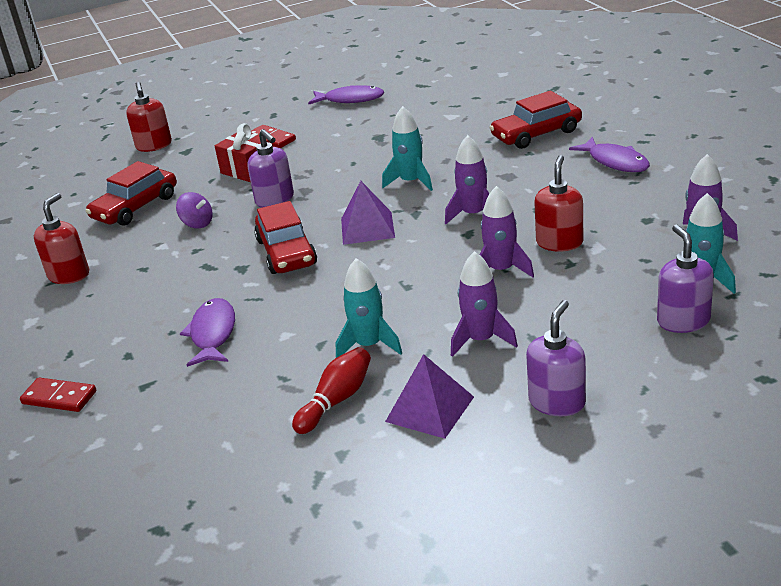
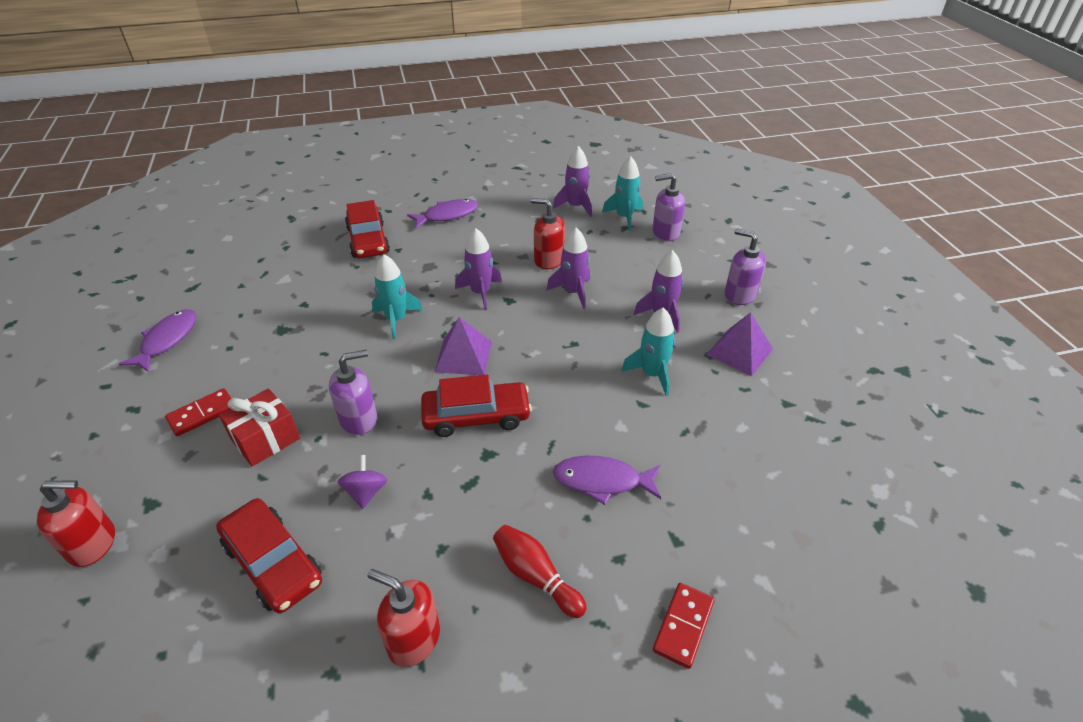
camera: 85 degrees left, 10 degrees up
purple spinning top [176,192,212,228] -> purple spinning top turned 45 degrees counterclockwise [337,455,387,509]
red bowling pin [292,347,371,434] -> red bowling pin moved to [493,525,587,618]

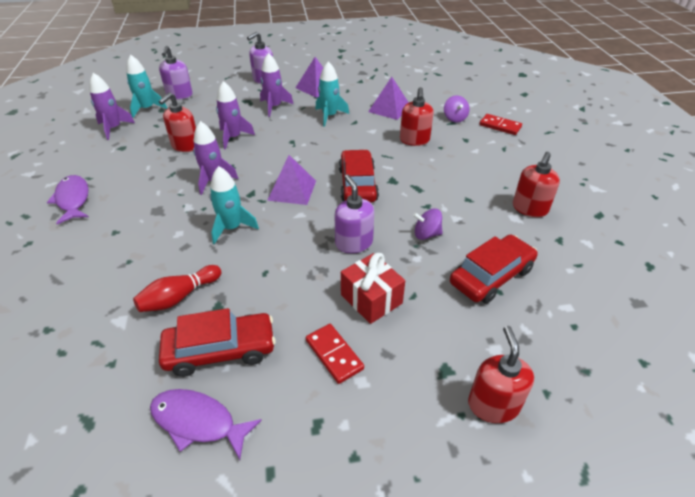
camera: 85 degrees left, 0 degrees up
red car [345,200,390,258] -> red car moved to [159,308,276,377]
red bowling pin [493,525,587,618] -> red bowling pin moved to [133,265,221,312]
purple fish [553,456,661,505] -> red soap dispenser [400,87,434,146]
none -> purple pyramid [368,77,409,120]
none -> purple spinning top [444,95,469,122]

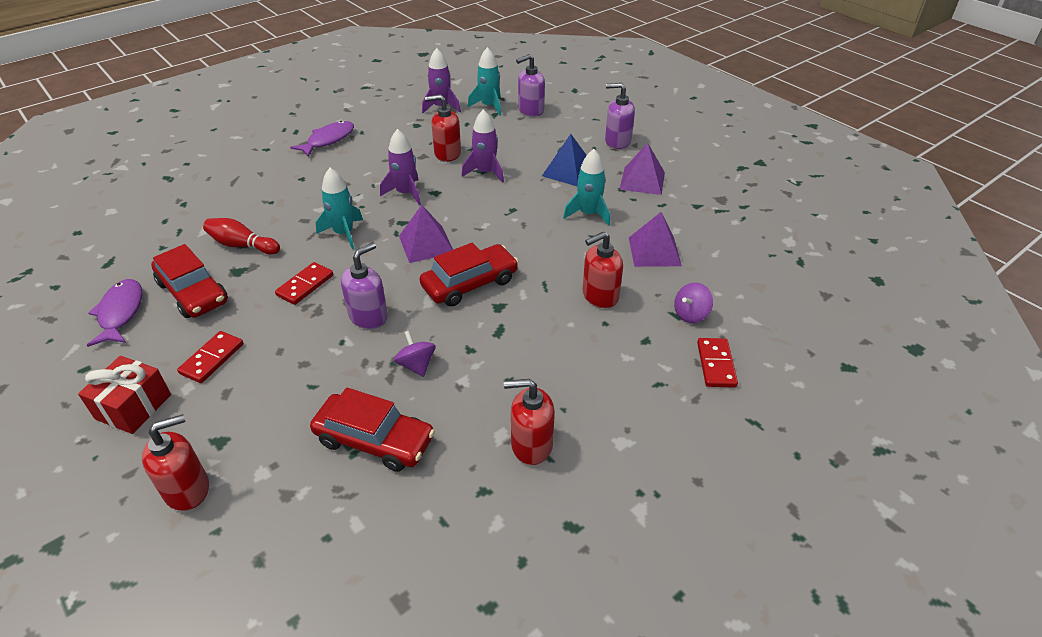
camera: 60 degrees right, 0 degrees up
purple rocket [260,53,293,117] -> blue pyramid [542,134,587,186]
red gift [341,253,405,324] -> red gift moved to [78,356,171,434]
none -> red domino [275,262,333,305]

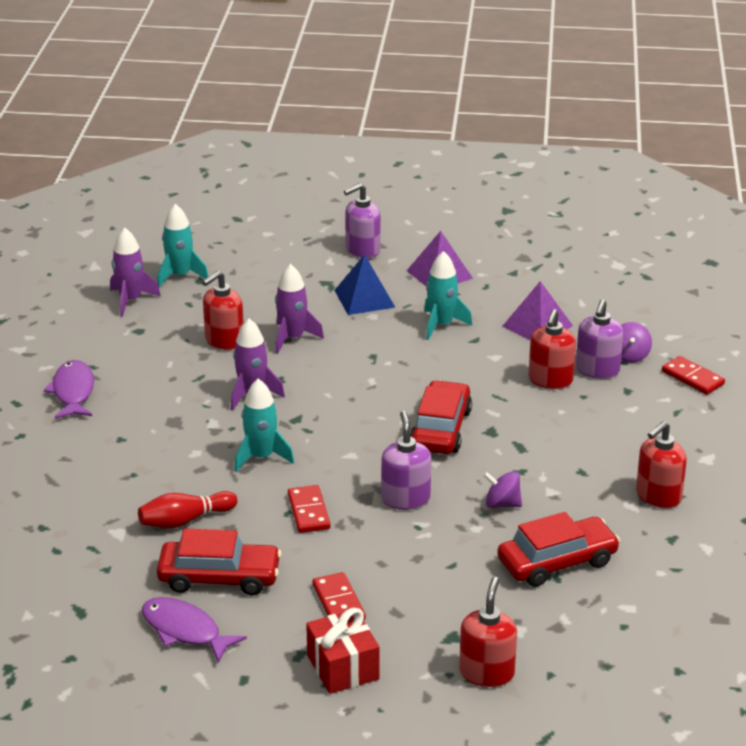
camera: 45 degrees left, 10 degrees down
purple pyramid [399,205,453,263] -> none
purple soap dispenser [516,54,545,117] -> purple soap dispenser moved to [576,299,624,379]

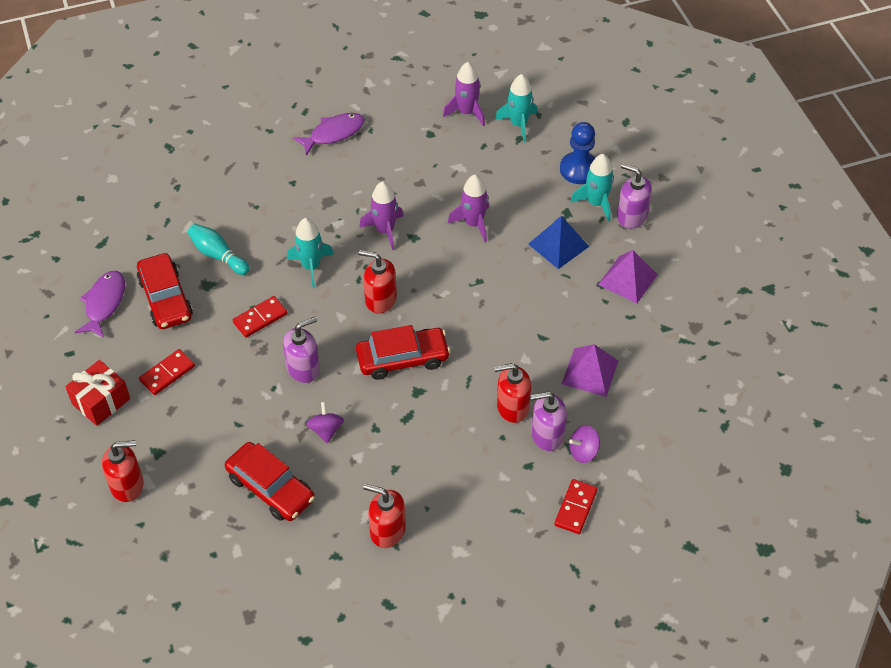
camera: 65 degrees right, 20 degrees up
red bowling pin [138,491,237,529] -> turquoise bowling pin [188,224,250,275]
red soap dispenser [202,271,244,350] -> red soap dispenser moved to [359,250,397,313]
turquoise rocket [424,251,472,340] -> turquoise rocket moved to [571,154,614,222]
none -> blue pawn [560,122,595,184]

